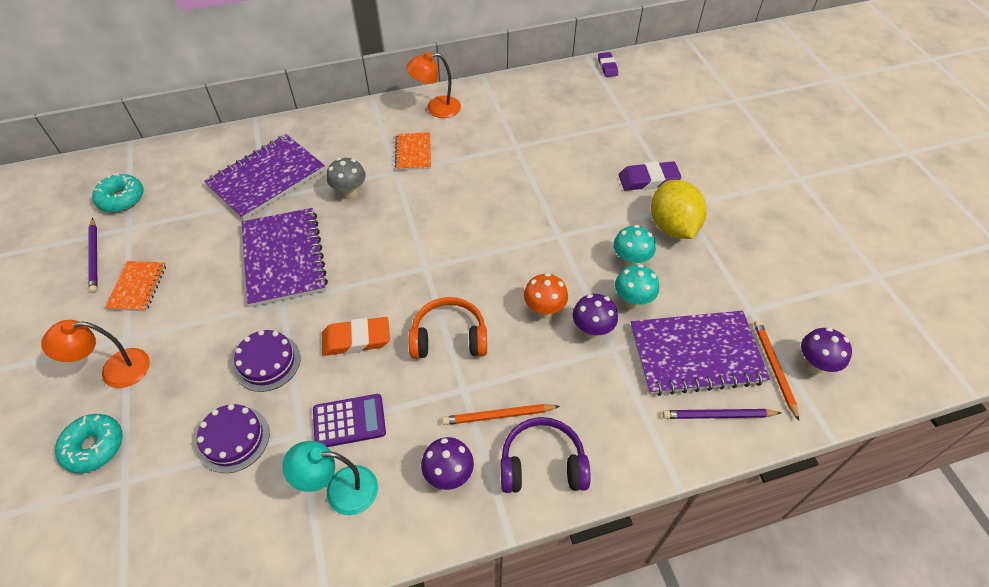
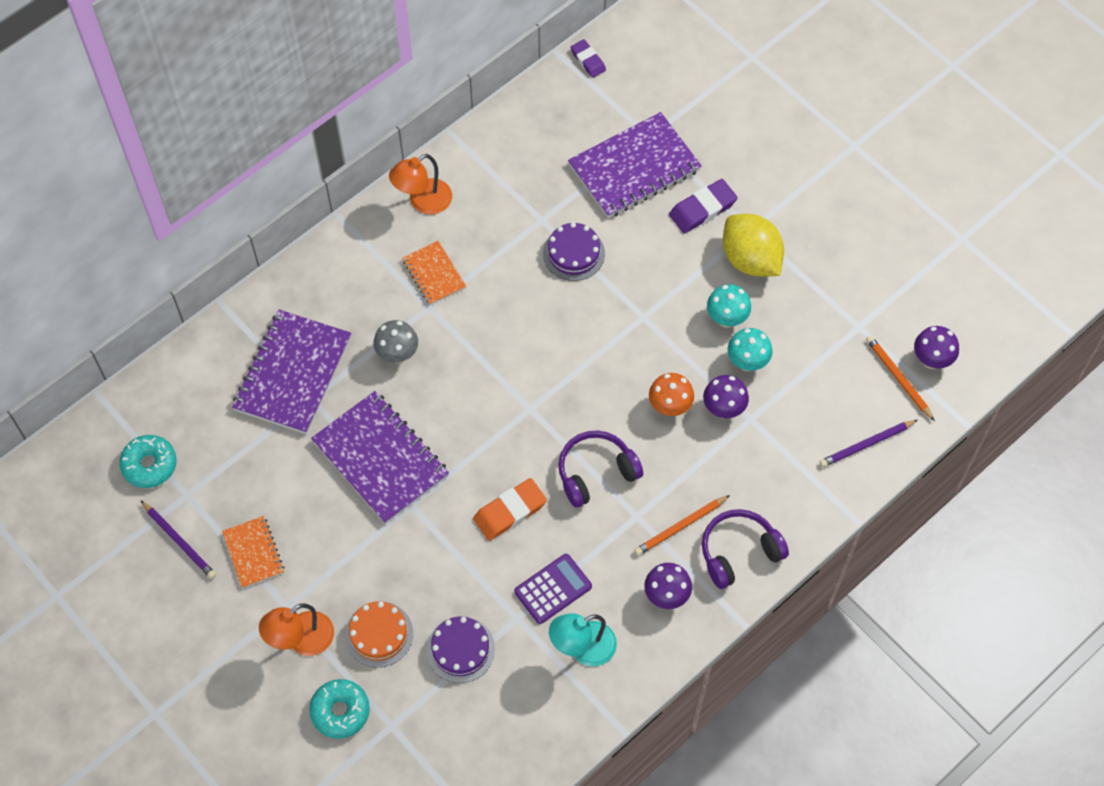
camera: 25 degrees left, 10 degrees up
purple cake [234,330,301,392] -> purple cake moved to [543,222,605,281]
orange headphones [409,297,487,359] -> purple headphones [558,430,643,508]
purple notebook [630,311,770,396] -> purple notebook moved to [568,112,702,218]
none -> orange cake [345,601,413,667]

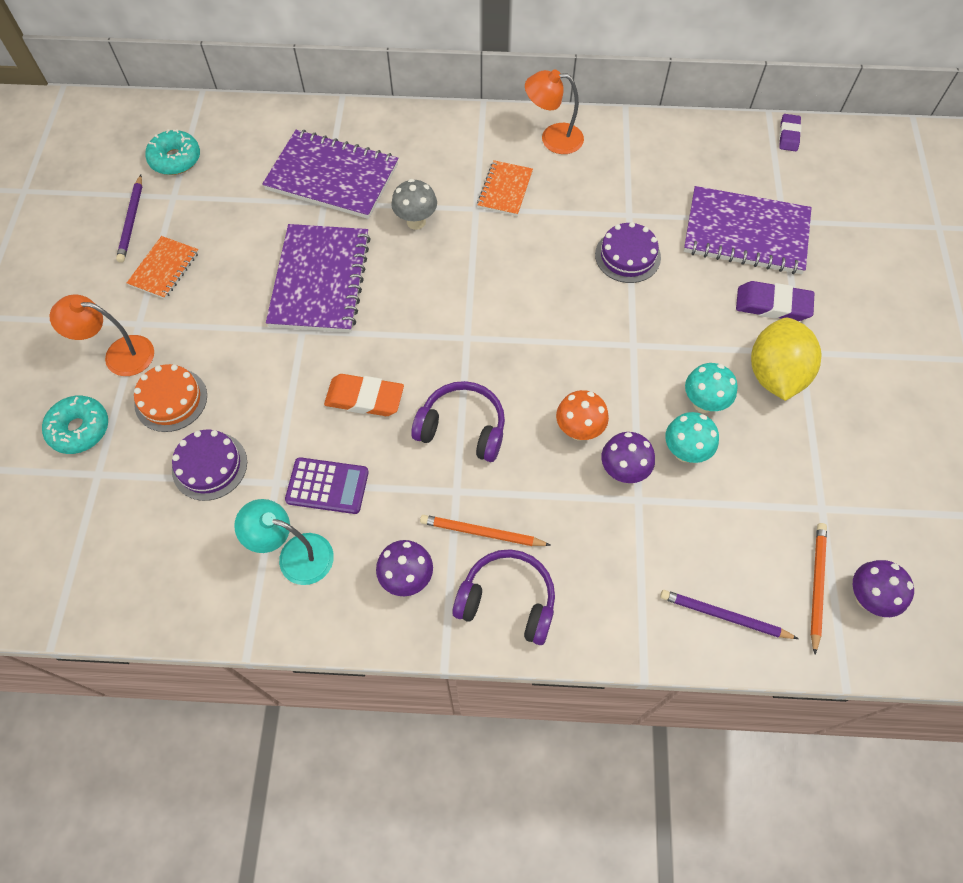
camera: 45 degrees right, 0 degrees up
purple notebook [232,310,351,434] -> purple notebook turned 45 degrees clockwise [262,130,398,219]

